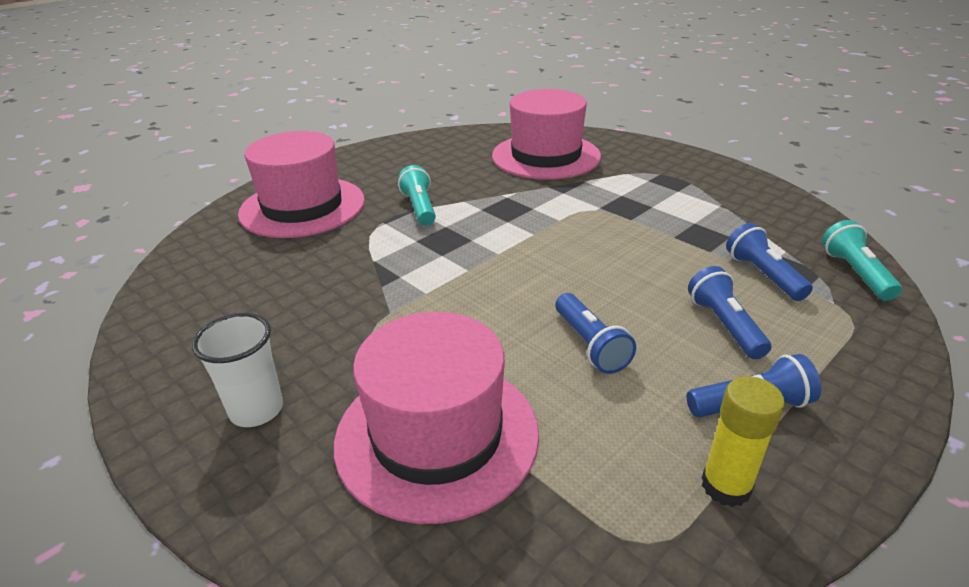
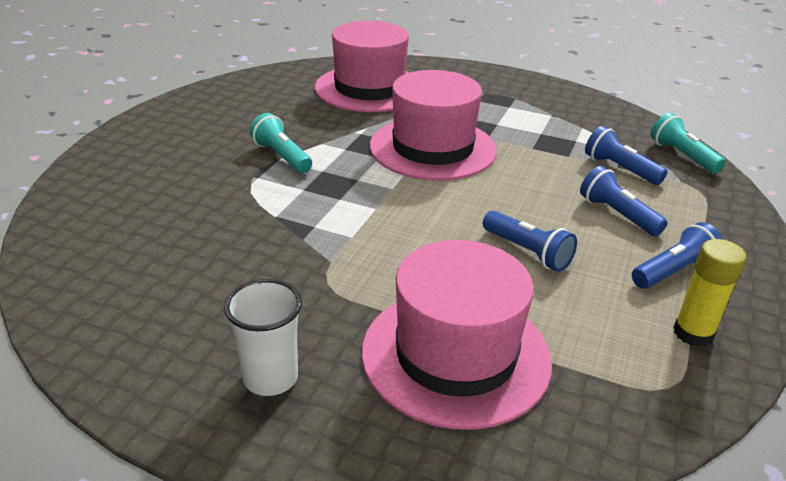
camera: 25 degrees left, 0 degrees up
pink hat [238,131,365,238] -> pink hat moved to [370,70,497,181]

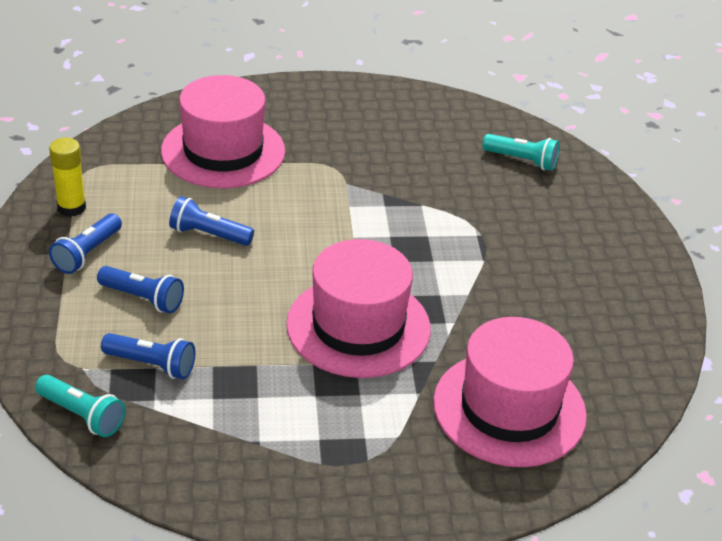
camera: 150 degrees right, 5 degrees up
white cup [224,279,302,396] -> none
turquoise flashlight [250,113,312,173] -> turquoise flashlight moved to [482,134,560,171]

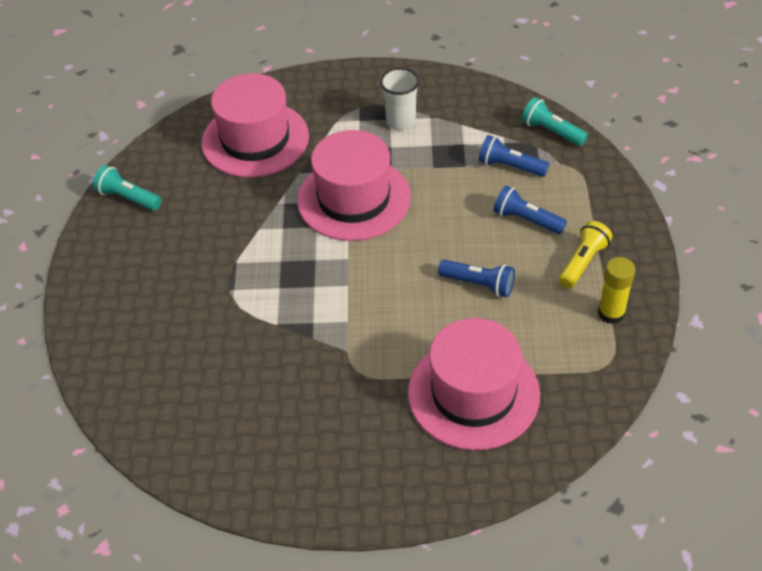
camera: 170 degrees left, 10 degrees up
blue flashlight [49,213,122,274] -> yellow flashlight [559,221,612,289]
turquoise flashlight [482,134,560,171] -> turquoise flashlight moved to [93,165,161,211]
none -> white cup [380,68,419,130]

